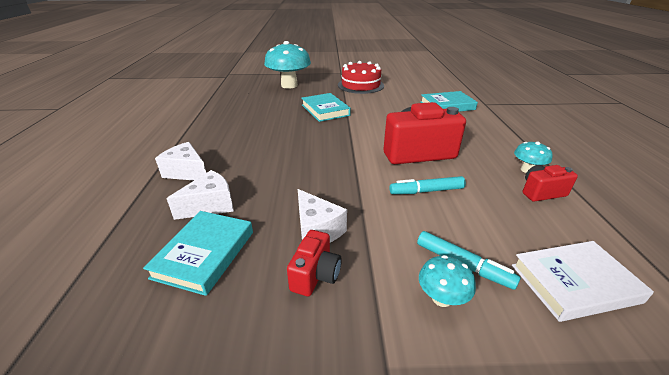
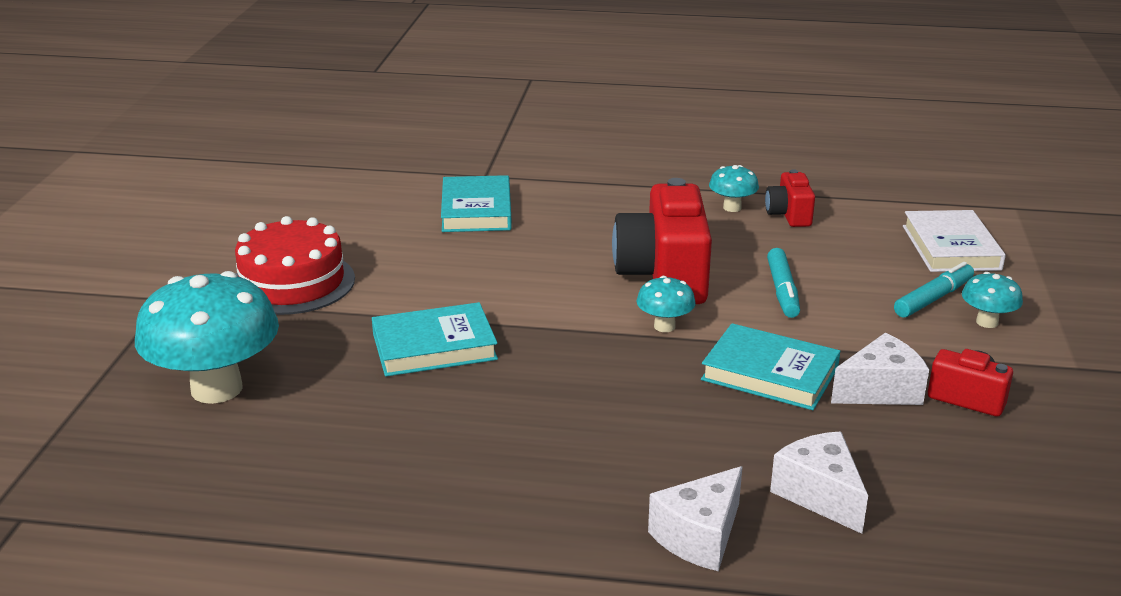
camera: 80 degrees left, 5 degrees down
turquoise book [143,211,253,296] -> turquoise book moved to [701,323,840,410]
none -> turquoise mushroom [636,276,695,332]

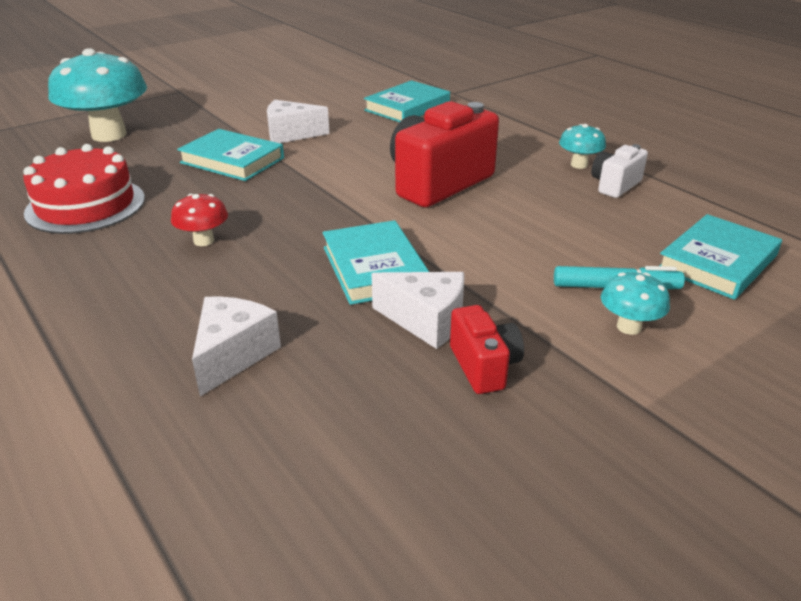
camera: 45 degrees right, 5 degrees up
red cake [235,216,355,315] -> red cake moved to [23,144,145,234]
turquoise mushroom [636,276,695,332] -> none
white cheese [648,466,743,571] -> white cheese moved to [267,100,329,143]
red camera [765,169,815,227] -> white camera [591,144,648,198]
turquoise marker [767,248,800,318] -> none
white book [903,210,1006,272] -> turquoise book [659,214,782,300]
none -> red mushroom [171,194,228,246]

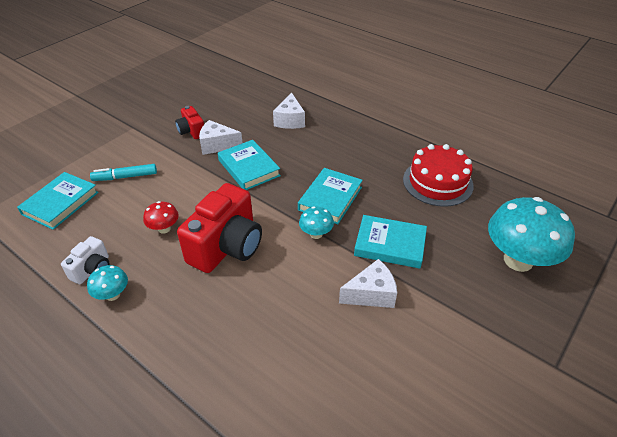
camera: 165 degrees right, 10 degrees up
red mushroom [171,194,228,246] -> red mushroom moved to [143,201,179,234]
turquoise book [364,80,450,122] -> turquoise book moved to [298,168,363,224]
turquoise mushroom [601,272,670,335] -> turquoise mushroom moved to [299,207,334,239]

